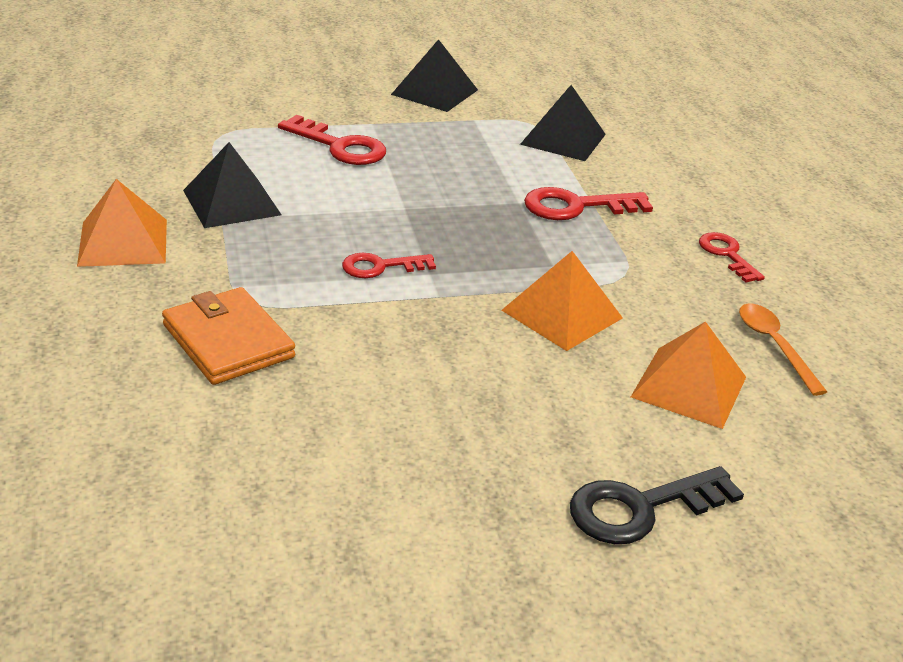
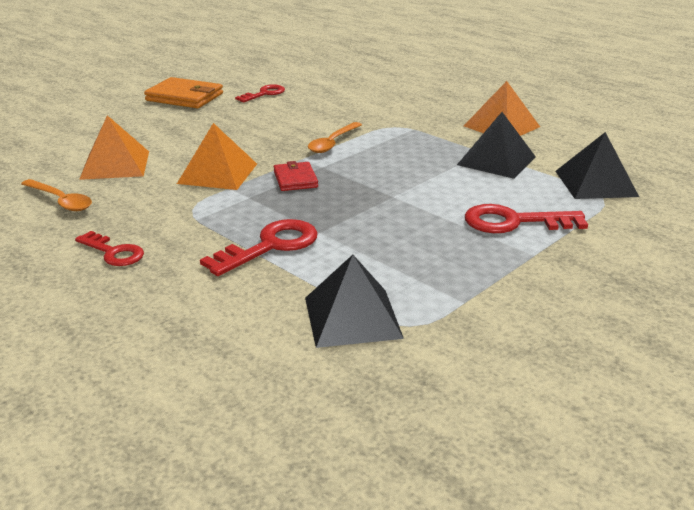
camera: 150 degrees right, 5 degrees down
orange wallet [162,287,295,385] -> orange wallet moved to [144,77,223,108]
red key [342,253,436,278] -> red key moved to [235,84,285,102]
black pyramid [391,39,478,112] -> black pyramid moved to [555,132,639,199]
black key [570,466,744,544] -> none
none -> red wallet [274,161,318,191]
none -> orange spoon [308,122,362,153]

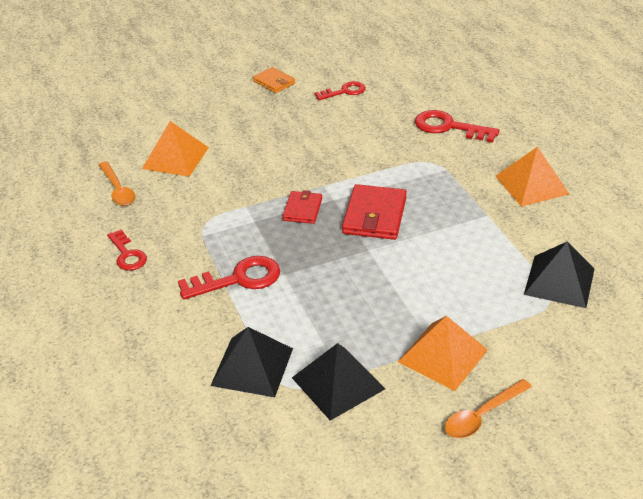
camera: 25 degrees right, 10 degrees up
orange wallet [144,77,223,108] -> orange wallet [253,67,295,93], size x0.61
orange pyramid [177,123,257,190] -> orange pyramid moved to [398,316,488,391]
orange spoon [308,122,362,153] -> orange spoon moved to [445,379,532,438]
black pyramid [457,112,536,179] -> black pyramid moved to [292,343,385,421]
red key [465,204,588,233] -> red key moved to [415,110,500,143]
none -> red wallet [342,184,407,240]

